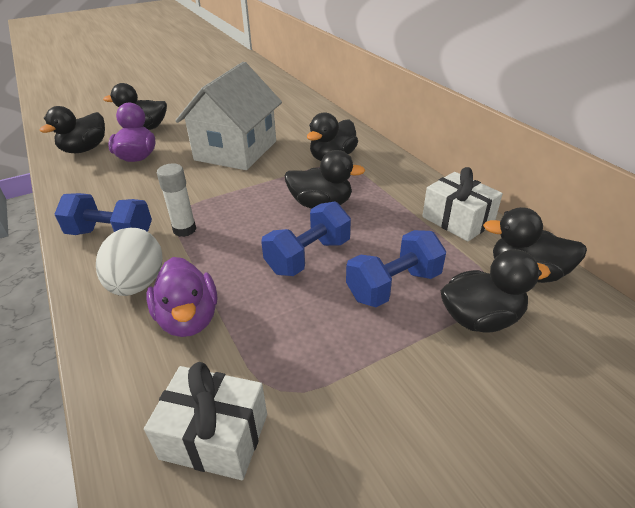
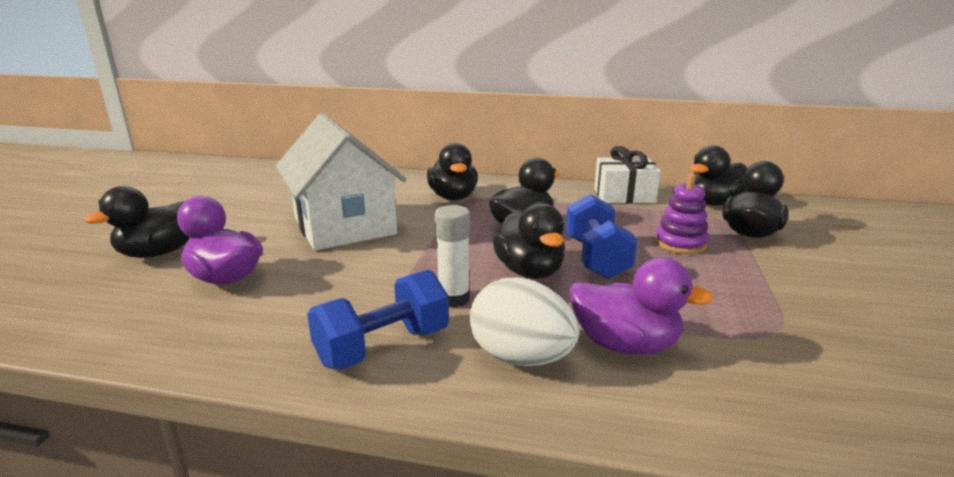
camera: 50 degrees left, 15 degrees down
black duck [40,106,105,153] -> black duck moved to [493,203,565,279]
white gift [144,362,267,480] -> none
blue dumbbell [346,230,446,307] -> purple stacking toy [655,174,709,254]

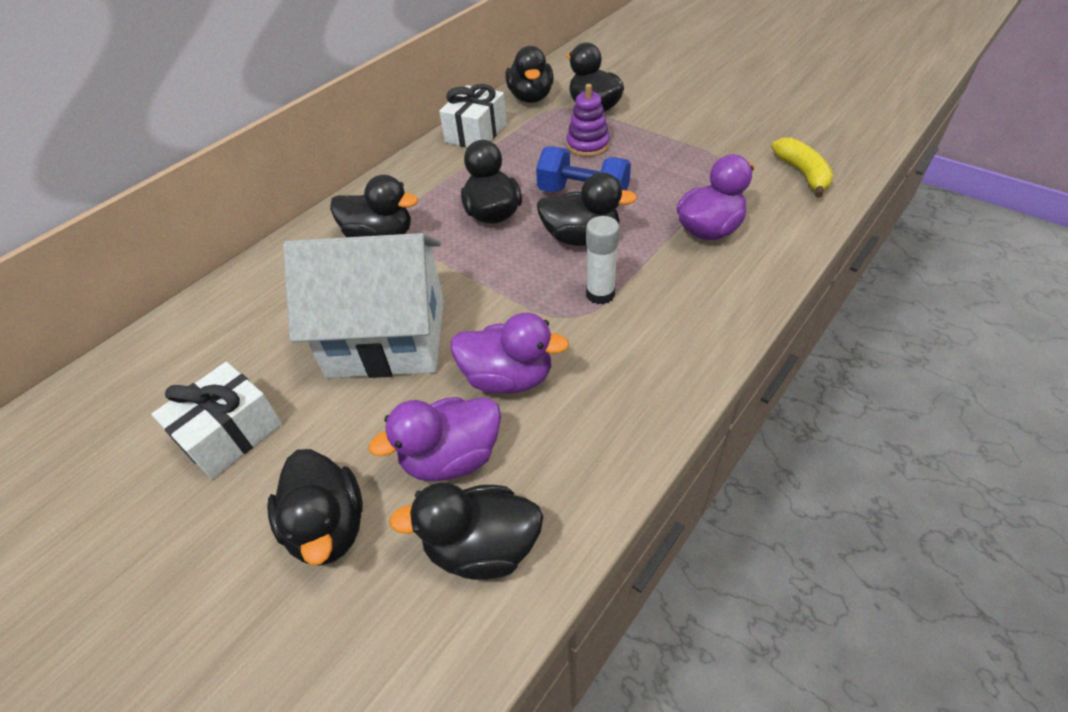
camera: 60 degrees left, 25 degrees up
blue dumbbell [307,270,449,370] -> none
white egg [470,278,579,366] -> none
none -> white gift [151,362,282,479]
none -> black duck [389,483,544,580]
none -> purple duck [451,313,569,394]
none -> yellow banana [771,137,834,198]

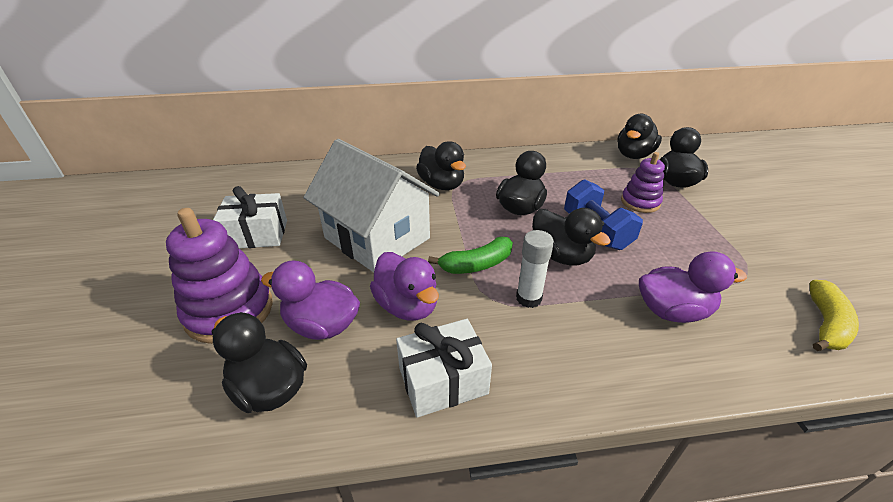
camera: 40 degrees right, 10 degrees down
black duck [267,449,363,566] -> purple stacking toy [166,208,273,344]
white gift [439,84,507,147] -> white gift moved to [396,319,492,418]
none -> green banana [428,236,513,274]

